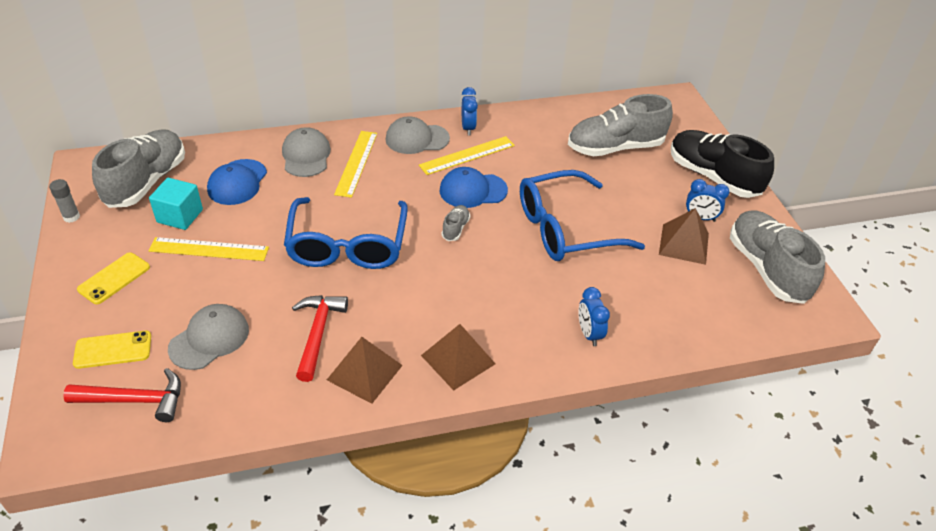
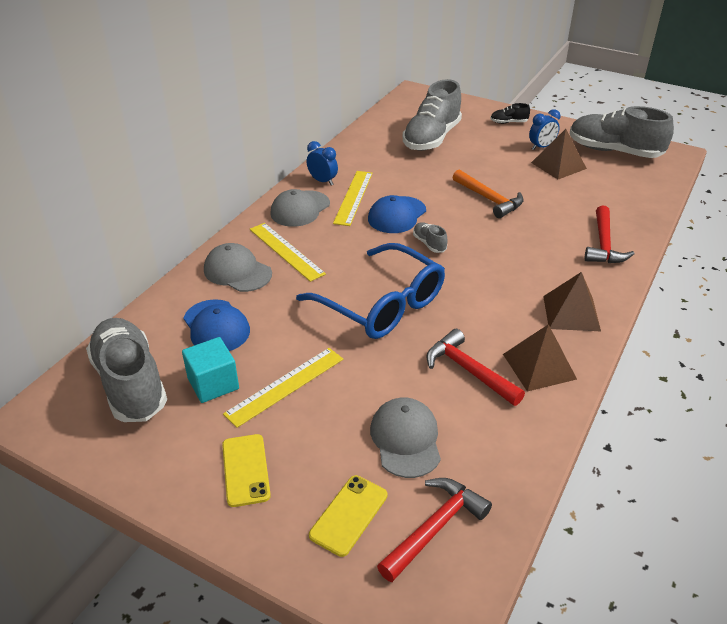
camera: 45 degrees left, 5 degrees down
grey glue stick [49,179,80,223] -> none
blue glasses [520,170,645,261] -> orange hammer [452,170,524,218]
blue clock [578,287,610,346] -> red hammer [585,206,635,263]
black shoe [671,130,774,198] -> black shoe [490,103,530,124], size x0.43

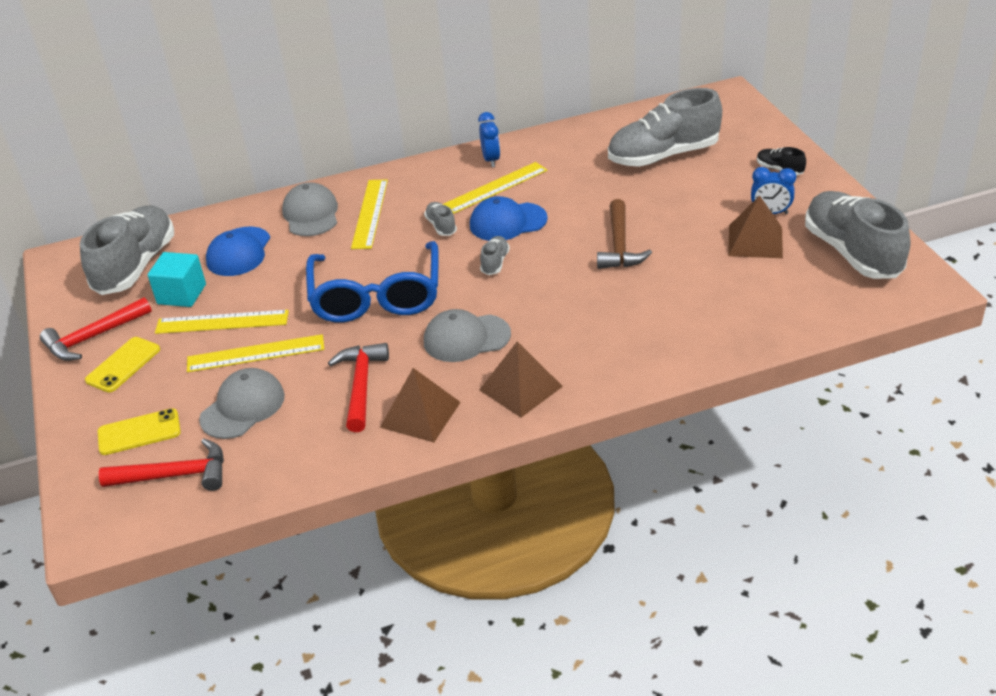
camera: 45 degrees right, 0 degrees up
grey cap [270,189,330,227] -> grey cap moved to [424,309,511,362]
orange hammer [452,170,524,218] -> brown hammer [597,199,652,269]
red hammer [585,206,635,263] -> red hammer moved to [40,297,152,361]
none -> yellow ruler [187,334,324,372]
none -> grey shoe [424,202,457,236]

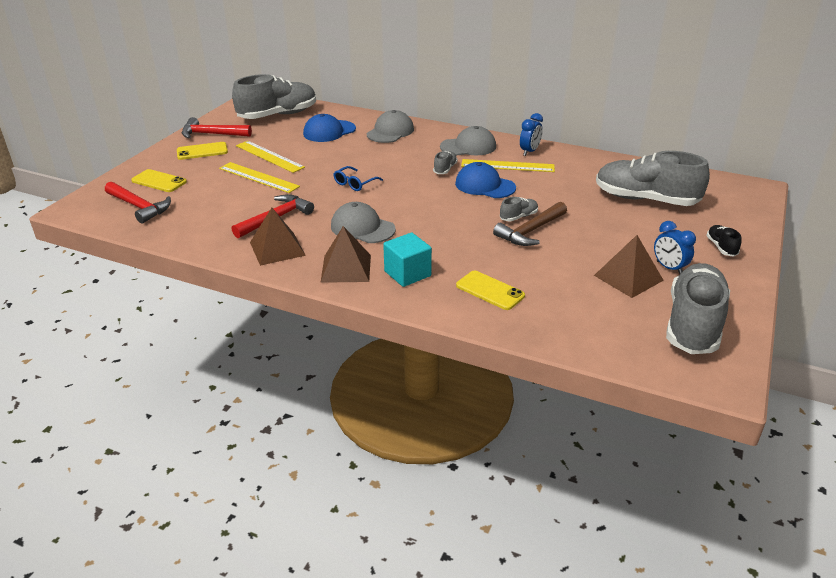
camera: 40 degrees right, 5 degrees down
turquoise cube [148,252,206,307] -> turquoise cube moved to [383,233,432,287]
grey cap [199,368,285,439] -> grey cap moved to [440,126,496,155]
blue glasses [306,241,439,322] -> blue glasses [333,166,383,191], size x0.41
yellow ruler [351,180,388,249] -> none
grey shoe [480,236,510,275] -> grey shoe moved to [500,197,538,221]
none -> yellow phone [456,271,525,310]

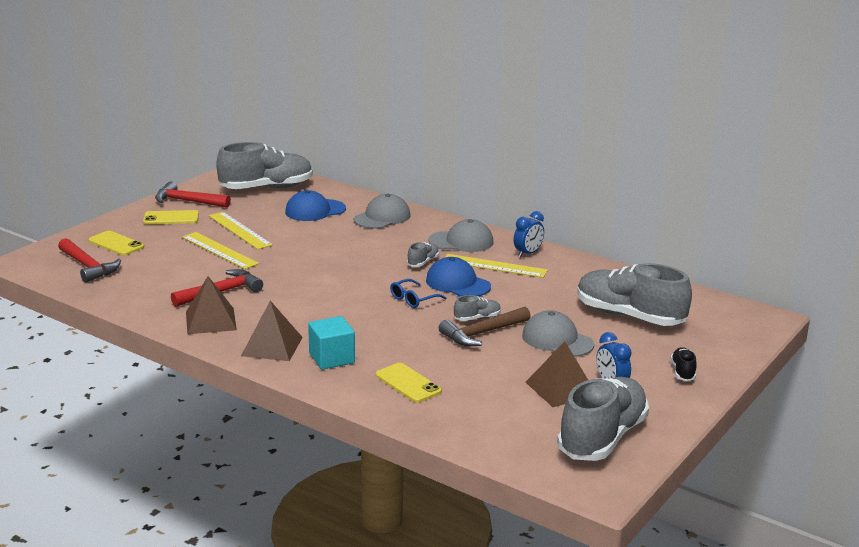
camera: 10 degrees right, 10 degrees down
grey cap [331,202,396,243] -> grey cap moved to [522,310,594,357]
blue glasses [333,166,383,191] -> blue glasses moved to [390,279,447,308]

